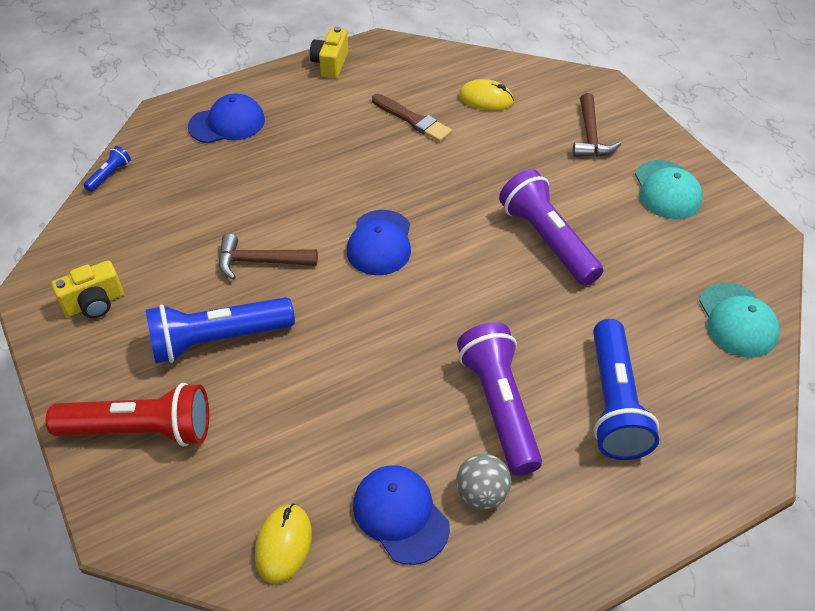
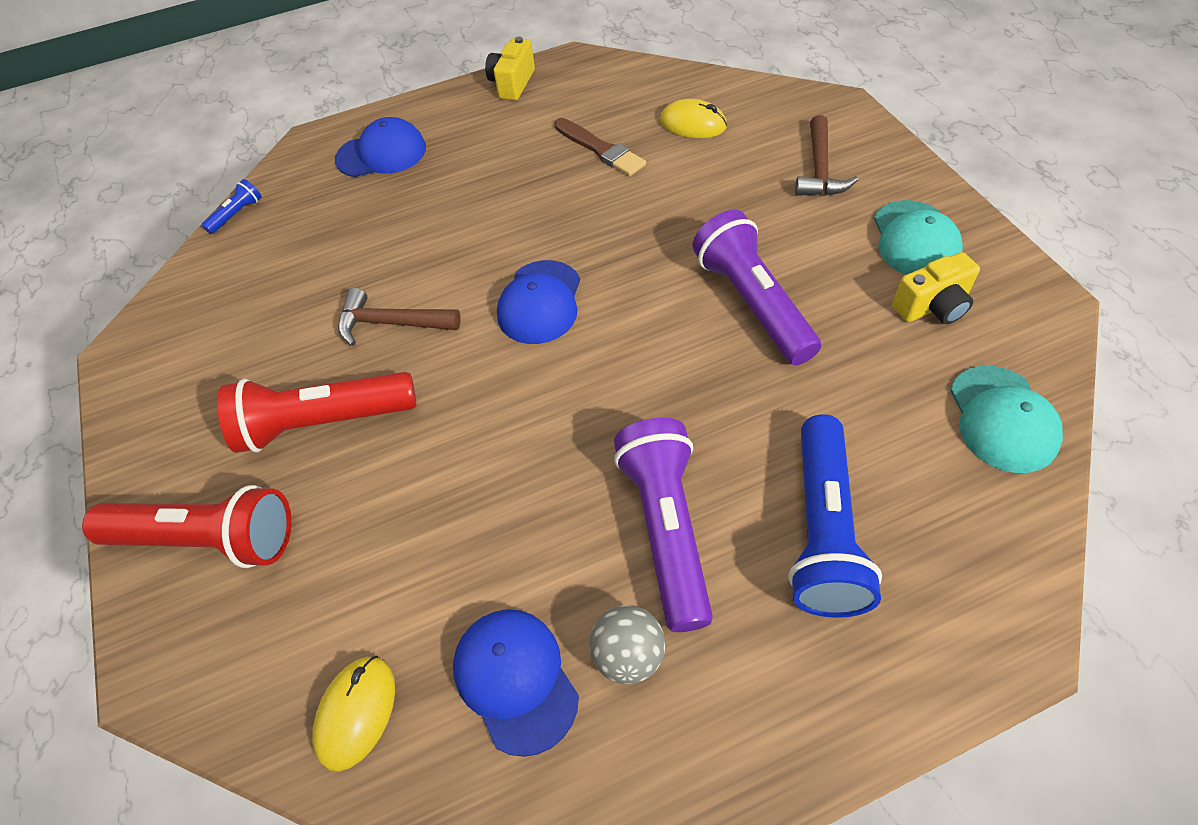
camera: 10 degrees right, 5 degrees up
yellow camera [51,261,124,318] -> yellow camera moved to [892,252,980,324]
blue flashlight [146,297,295,363] -> red flashlight [217,372,416,453]

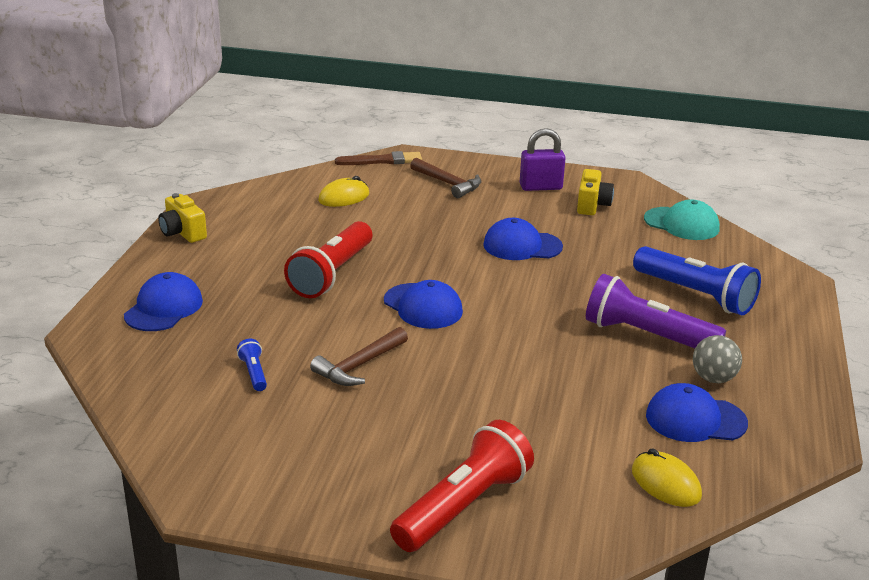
camera: 60 degrees left, 25 degrees down
blue flashlight [202,179,262,234] -> blue flashlight moved to [237,338,267,391]
red flashlight [217,372,416,453] -> red flashlight moved to [284,221,372,298]
brown brush [554,118,646,176] -> brown brush moved to [335,151,422,165]
purple flashlight [693,210,821,365] -> blue cap [483,218,563,260]
turquoise cap [874,200,963,275] -> purple padlock [520,128,566,191]

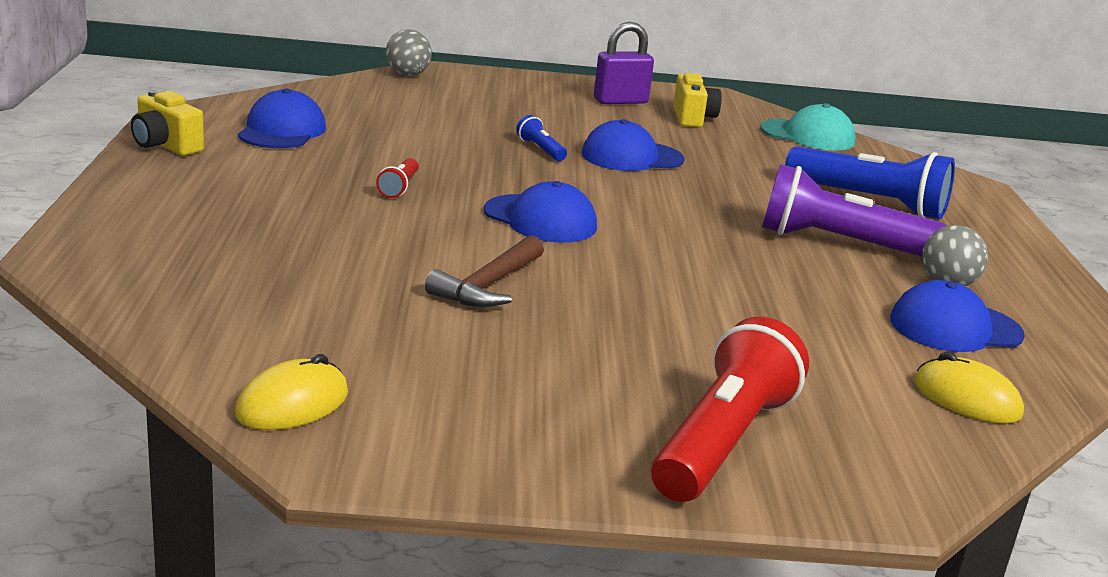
camera: 15 degrees left, 5 degrees down
blue cap [124,272,203,331] -> blue cap moved to [238,88,326,148]
blue flashlight [237,338,267,391] -> blue flashlight moved to [516,115,567,161]
red flashlight [284,221,372,298] -> red flashlight [376,158,419,198], size x0.44
yellow mouse [318,176,369,207] -> yellow mouse moved to [235,354,348,430]
brown brush [335,151,422,165] -> grey ball [386,29,432,76]
brown hammer [410,158,481,198] -> none

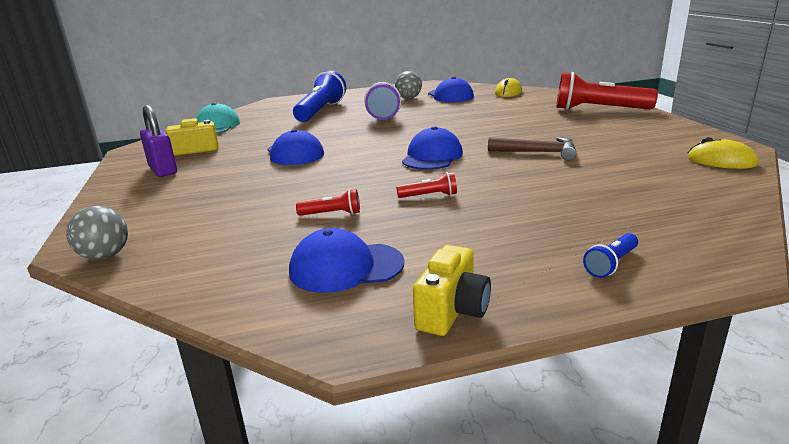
camera: 100 degrees left, 0 degrees up
blue flashlight [516,115,567,161] -> blue flashlight moved to [583,233,638,278]
none -> red flashlight [296,189,360,216]

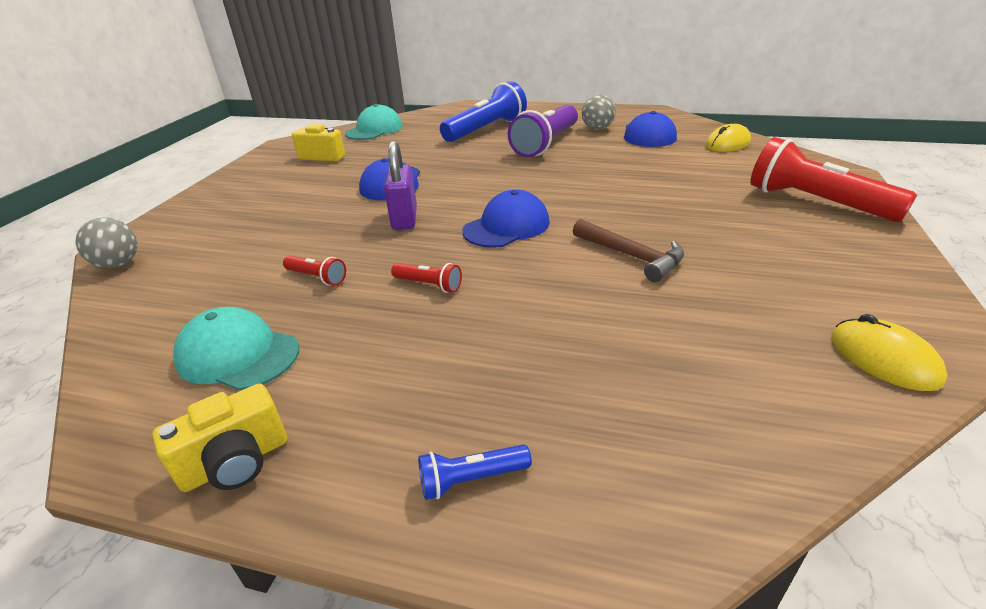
camera: 30 degrees right, 10 degrees up
purple padlock [140,105,177,177] -> purple padlock moved to [384,140,417,230]
blue cap [289,228,404,293] -> turquoise cap [173,307,299,391]

